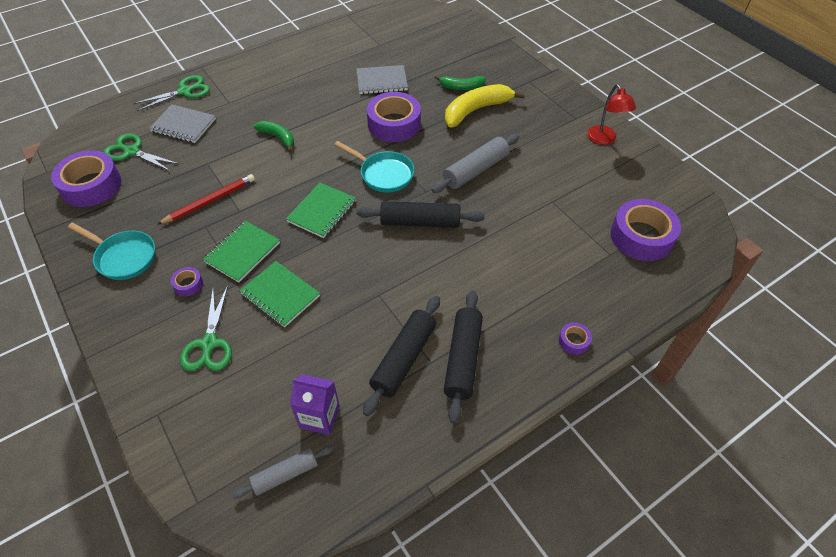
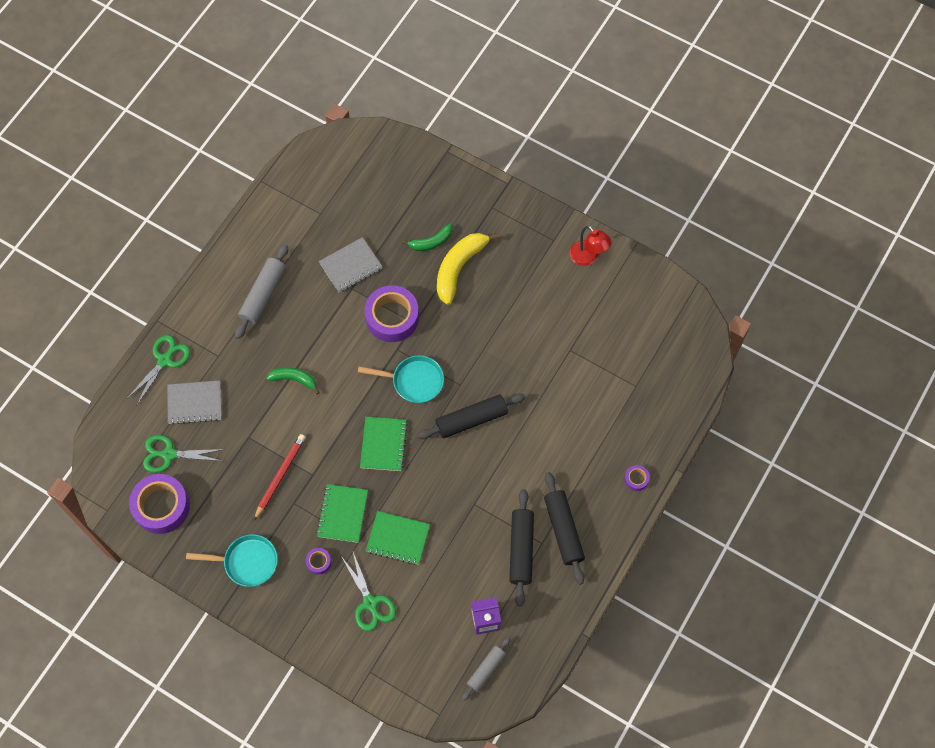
camera: 25 degrees left, 15 degrees up
grey rolling pin [431,134,519,193] -> grey rolling pin moved to [235,244,288,339]
purple tape [611,199,681,261] -> none

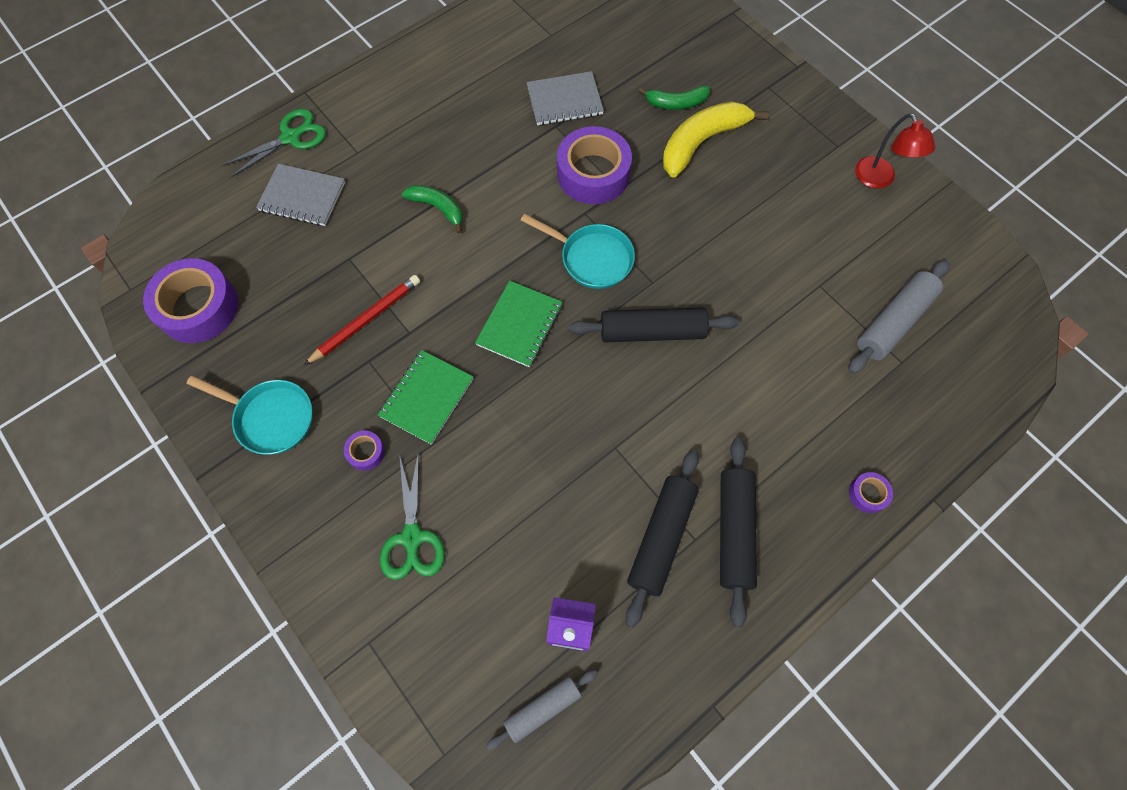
camera: 20 degrees right, 0 degrees up
green scissors [143,435,225,473] -> none
grey rolling pin [235,244,288,339] -> grey rolling pin moved to [848,260,950,374]
green notebook [366,511,430,565] -> none

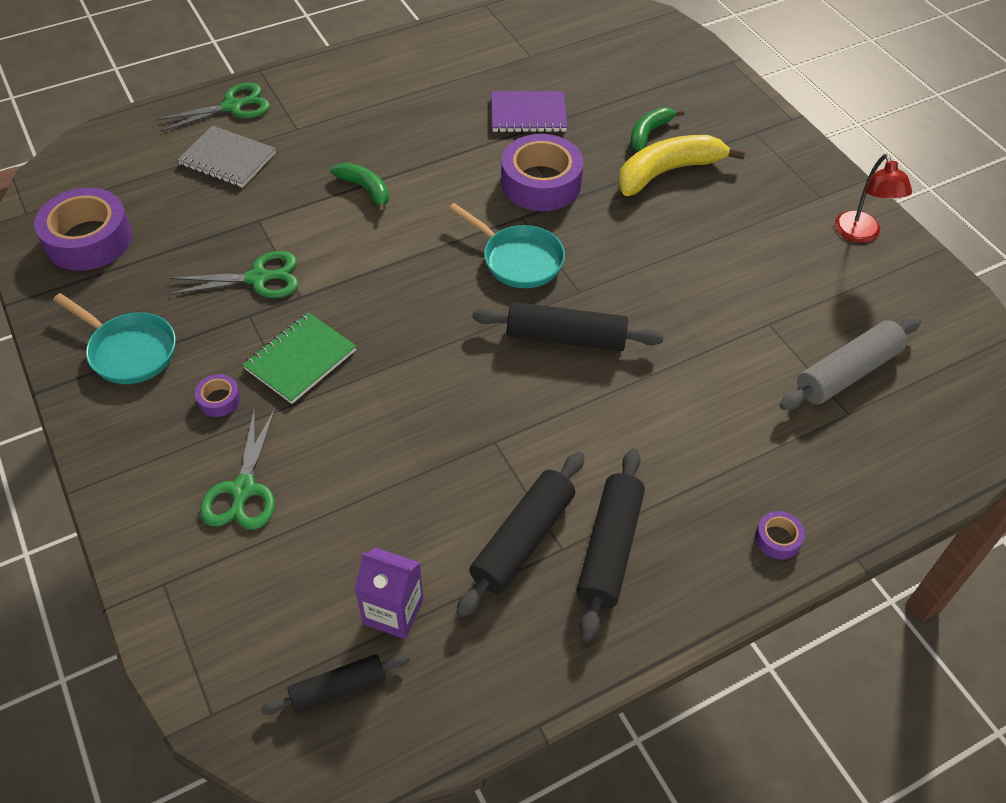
camera: 10 degrees right, 15 degrees down
red pencil [304,275,420,365] -> green scissors [169,251,298,298]
green notebook [475,281,562,367] -> none
grey rolling pin [486,669,598,750] -> black rolling pin [261,654,410,715]
grey notebook [526,71,604,125] -> purple notebook [491,91,567,132]
green banana [639,86,710,110] -> green banana turned 120 degrees clockwise [630,107,685,152]

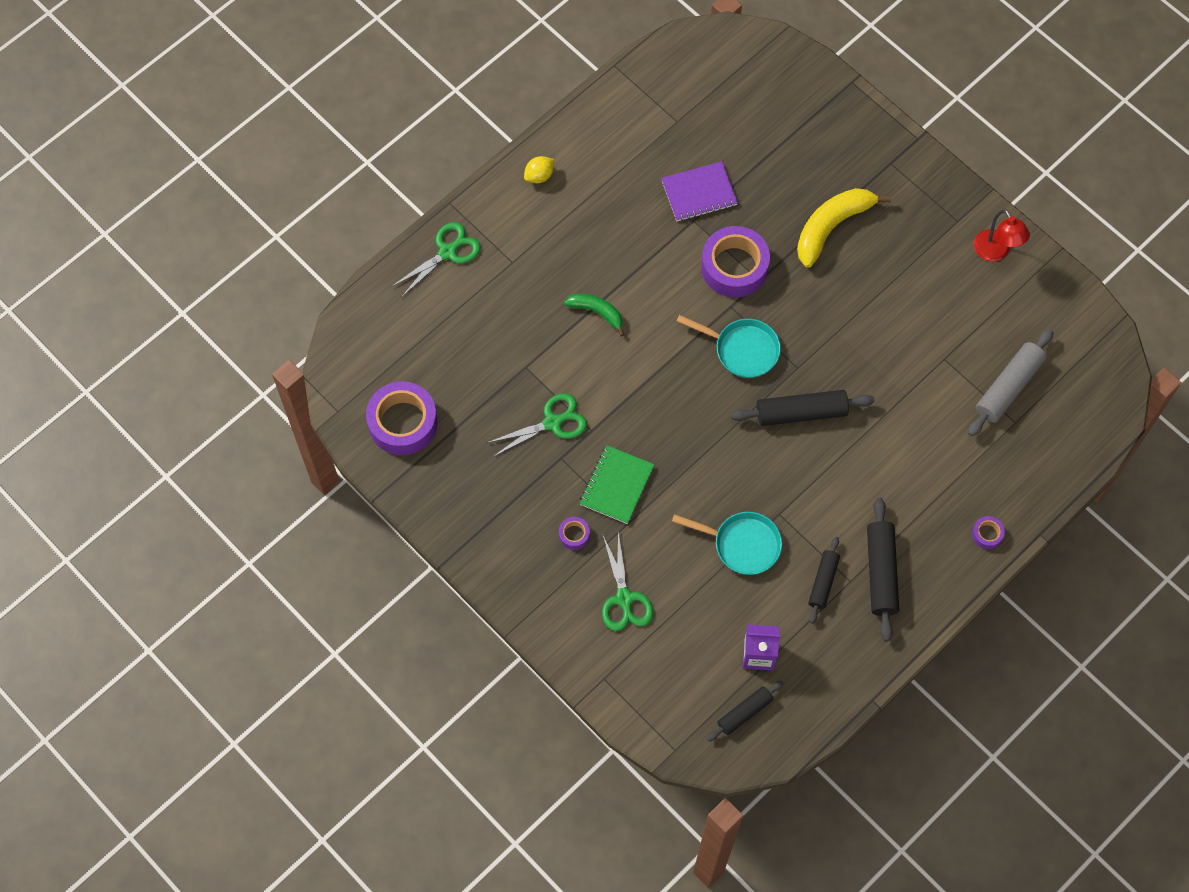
camera: 15 degrees left, 15 degrees up
turquoise pan [53,293,176,384] -> turquoise pan moved to [672,512,782,575]
grey notebook [177,125,276,188] -> none
black rolling pin [456,451,584,618] -> black rolling pin [808,537,840,624], size x0.63
green banana [630,107,685,152] -> none
none -> yellow lemon [524,156,554,183]

